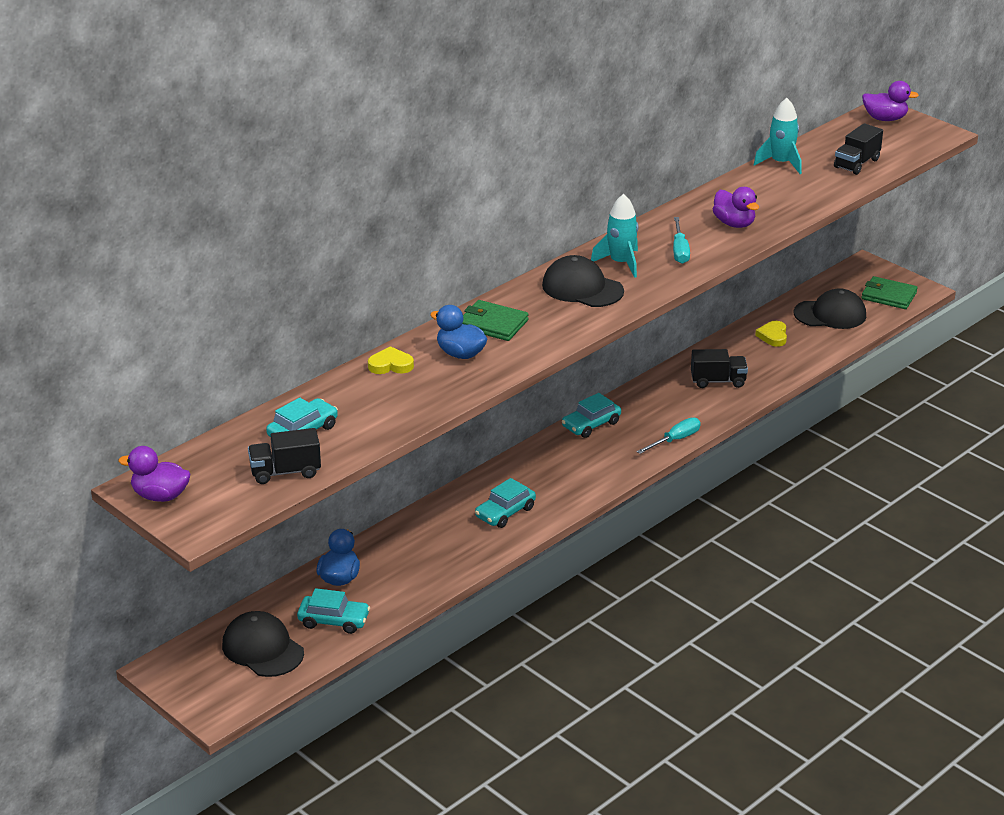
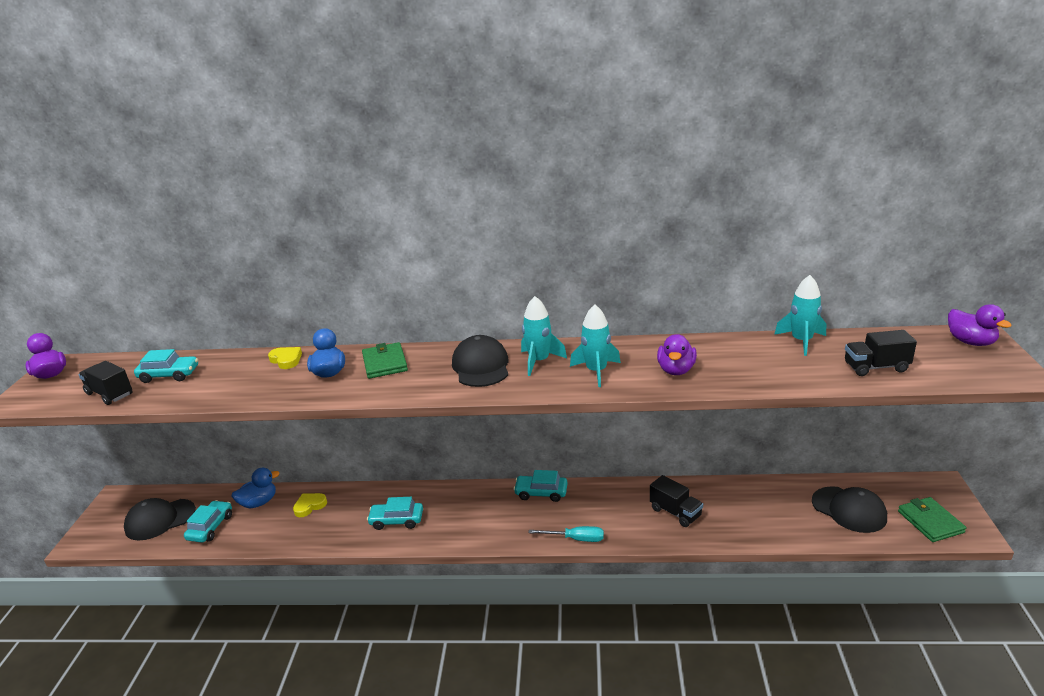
camera: 50 degrees right, 5 degrees down
black cap [222,611,304,677] -> black cap turned 120 degrees counterclockwise [124,498,196,540]
turquoise car [297,588,370,634] -> turquoise car turned 135 degrees counterclockwise [184,500,232,543]
turquoise screwdriver [673,217,690,264] -> turquoise rocket [570,304,621,387]
yellow heart [755,321,787,347] -> yellow heart moved to [293,493,327,517]

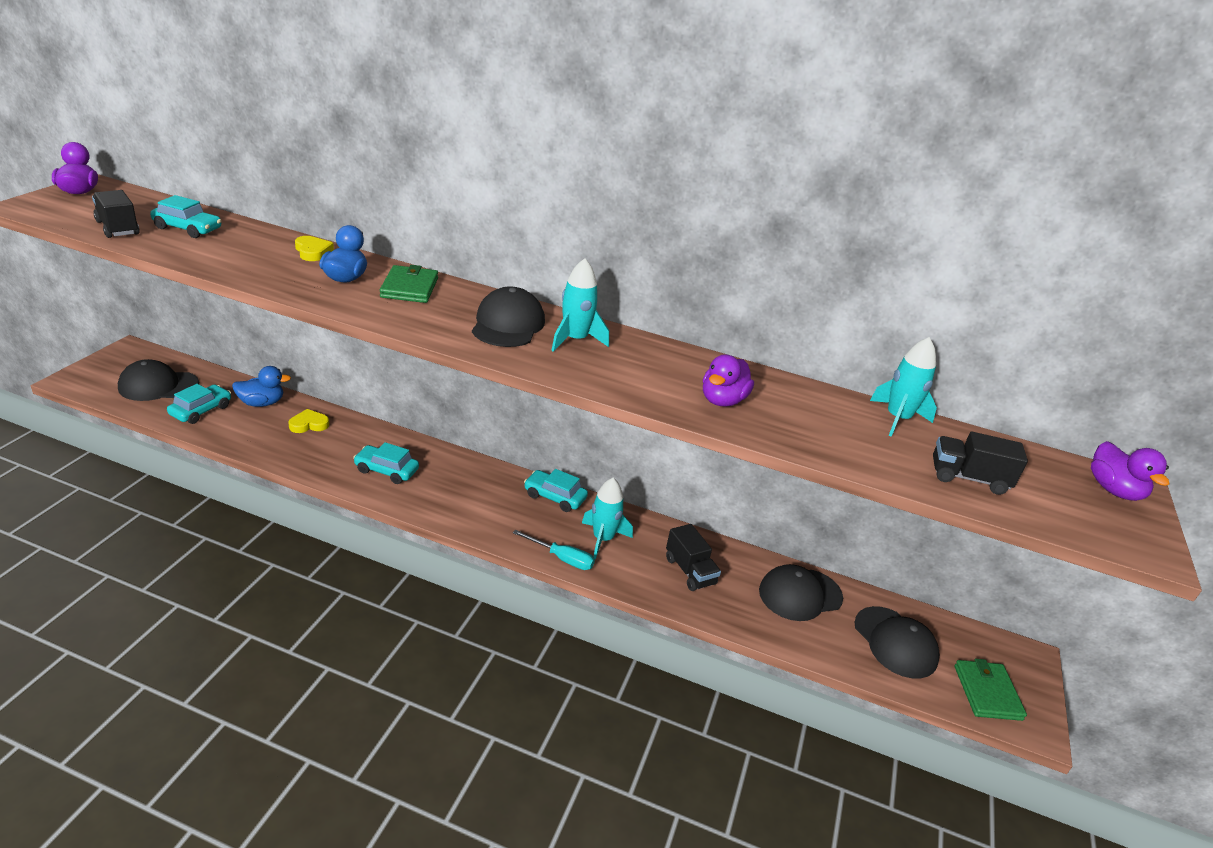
camera: 10 degrees right, 5 degrees up
turquoise rocket [570,304,621,387] -> turquoise rocket moved to [582,478,633,559]
none -> black cap [759,564,843,621]

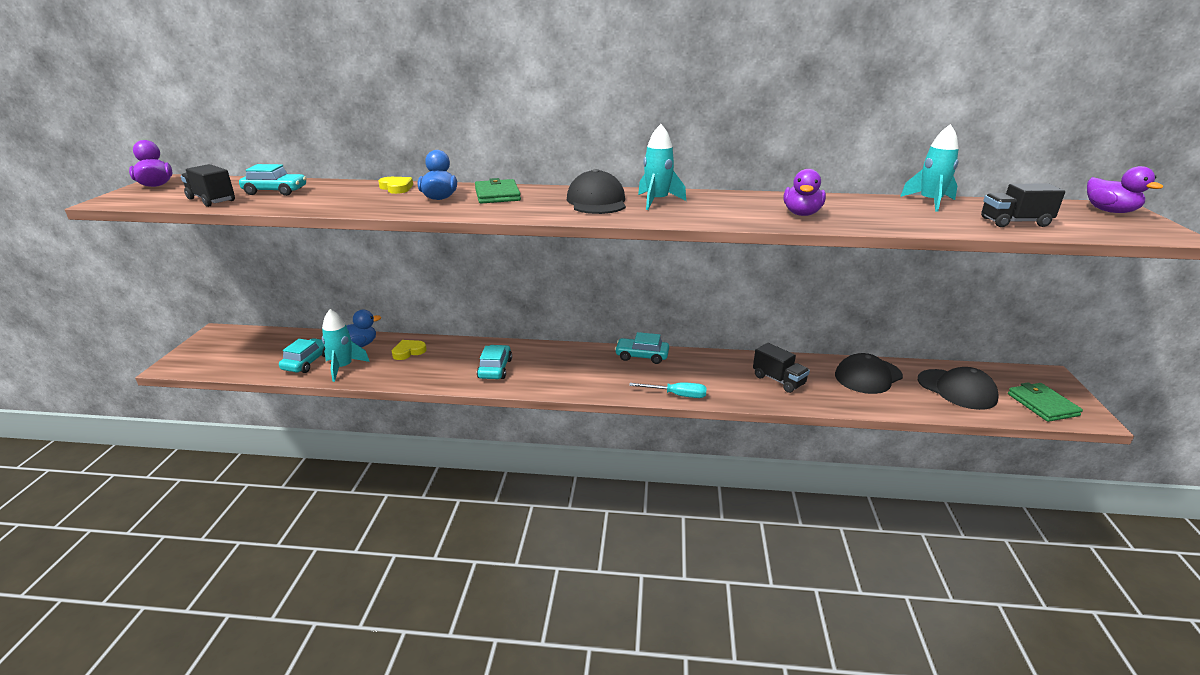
camera: 10 degrees left, 5 degrees down
black cap [118,359,199,401] -> none
turquoise car [353,442,419,484] -> turquoise car turned 90 degrees clockwise [477,345,512,379]
turquoise rocket [582,478,633,559] -> turquoise rocket moved to [322,309,370,382]

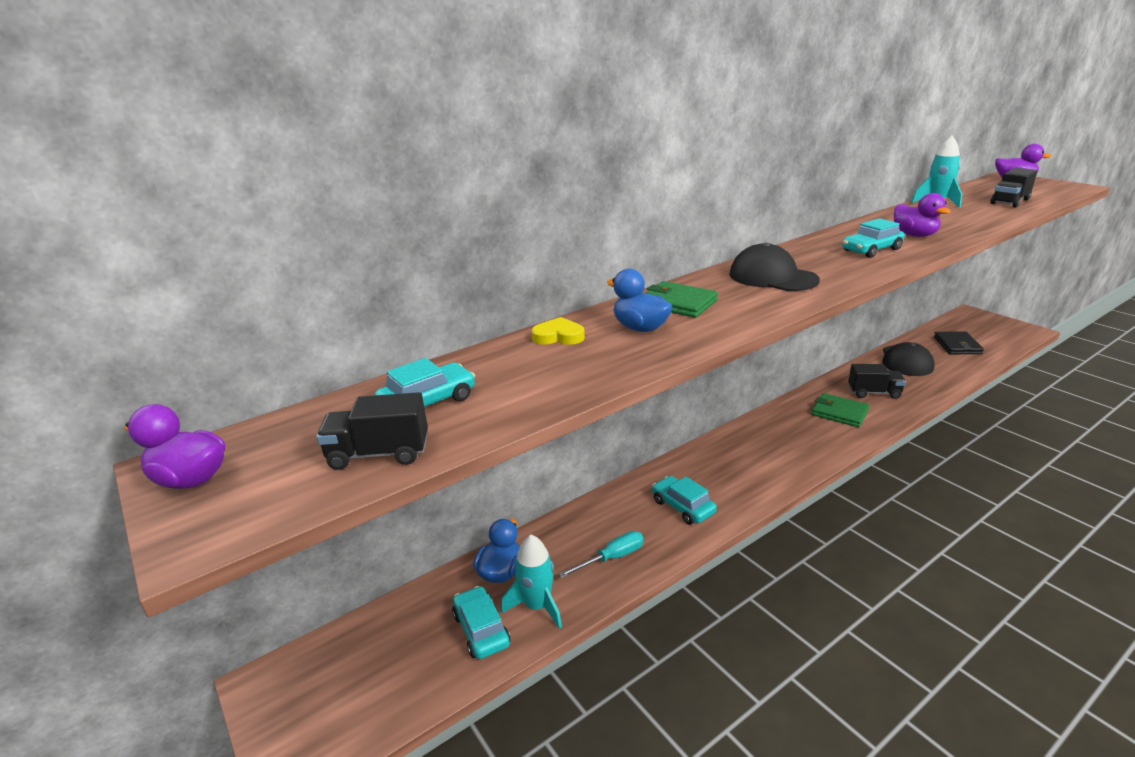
camera: 40 degrees left, 0 degrees up
yellow heart [392,340,427,360] -> none
turquoise car [615,332,669,364] -> turquoise car moved to [842,218,905,258]
turquoise screwdriver [629,382,707,398] -> turquoise screwdriver moved to [559,531,644,578]
turquoise rocket [638,124,686,210] -> none
black cap [918,367,999,410] -> black wallet [934,332,984,354]
green wallet [1008,382,1083,422] -> green wallet moved to [812,393,870,427]

